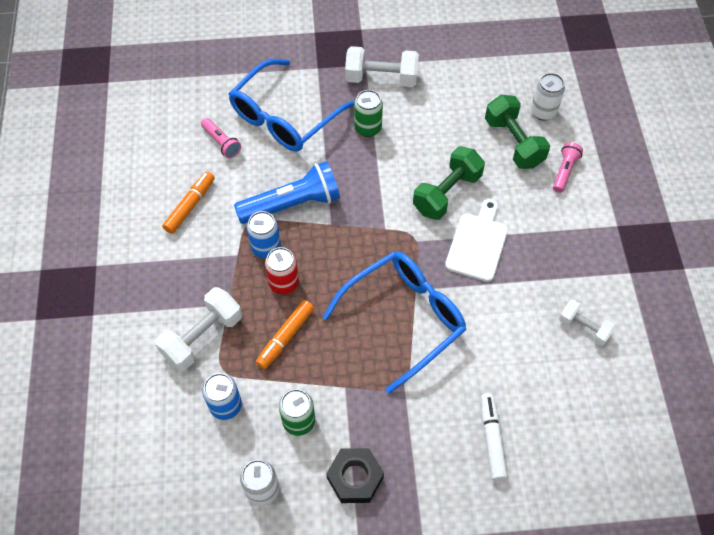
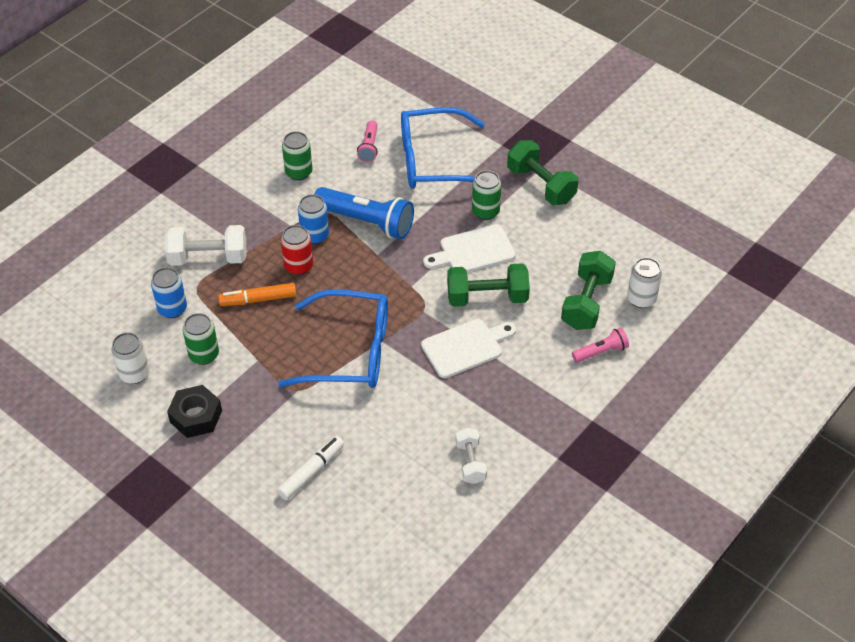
camera: 45 degrees right, 10 degrees down
orange marker [162,171,215,234] -> green can [282,131,312,180]
white dumbbell [345,46,419,87] -> green dumbbell [507,140,578,205]
none -> white cutting board [423,224,516,272]

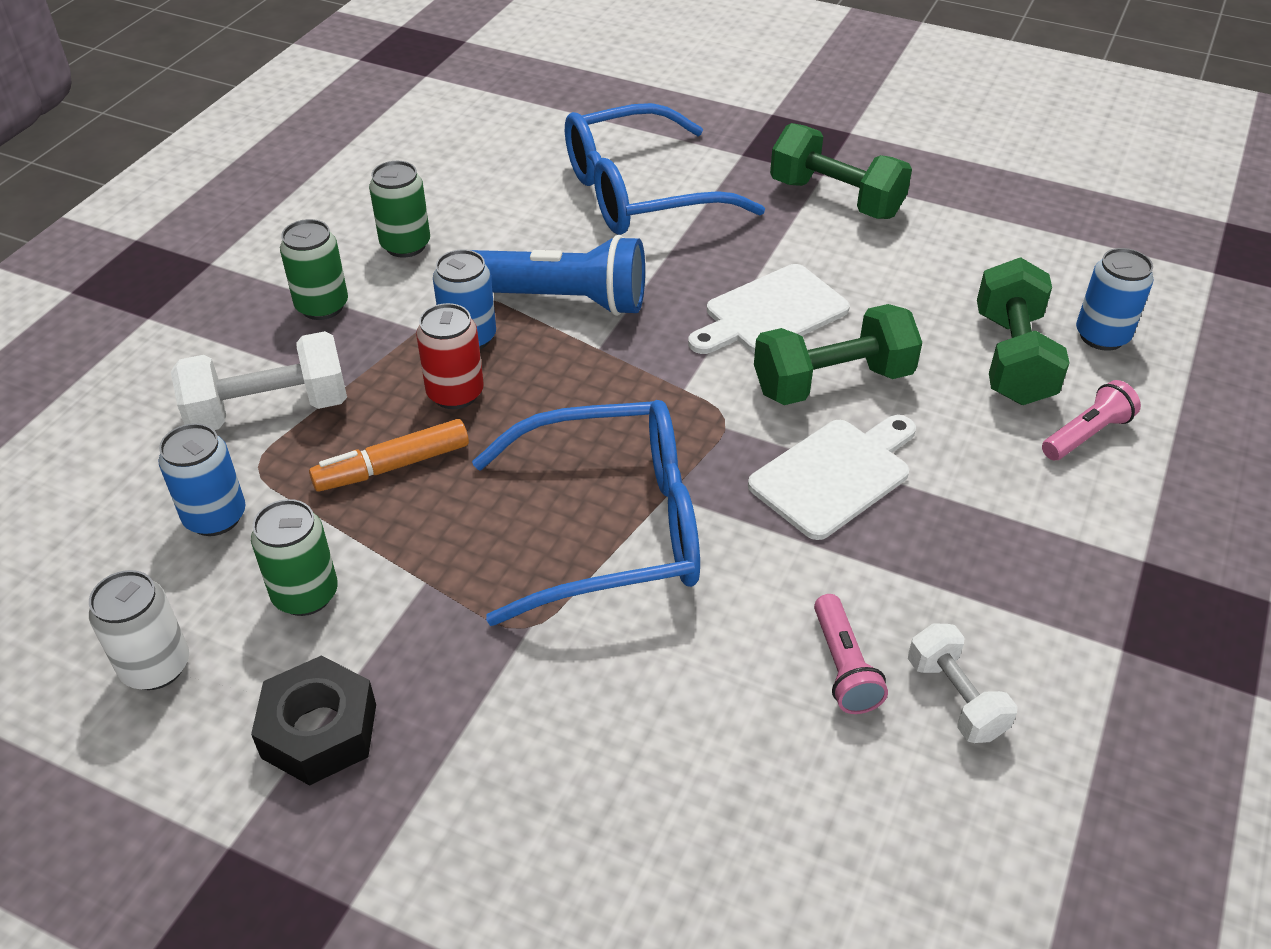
camera: 15 degrees left, 5 degrees down
white marker [277,436,344,500] -> none
pink flashlight [357,121,378,162] -> pink flashlight moved to [814,594,888,714]
green can [472,170,501,220] -> green can moved to [280,219,348,320]
white can [627,257,662,308] -> blue can [1076,248,1154,351]

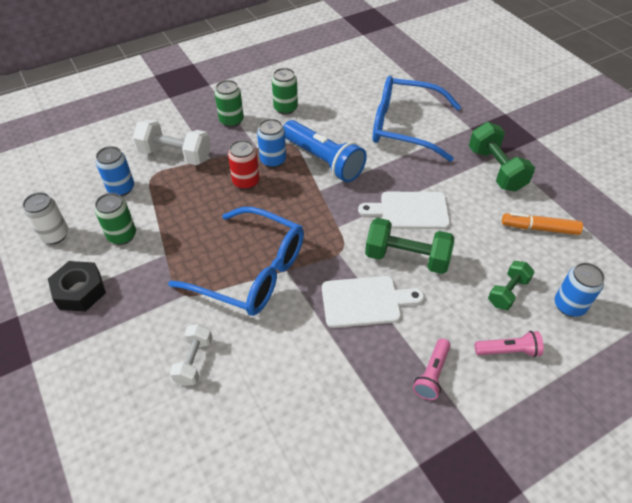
camera: 35 degrees right, 5 degrees up
orange marker [309,419,469,492] -> orange marker moved to [502,213,583,235]
pink flashlight [814,594,888,714] -> pink flashlight moved to [413,338,451,400]
white dumbbell [908,623,1018,743] -> white dumbbell moved to [170,324,213,386]
green dumbbell [977,257,1070,405] -> green dumbbell [488,261,535,310], size x0.61

